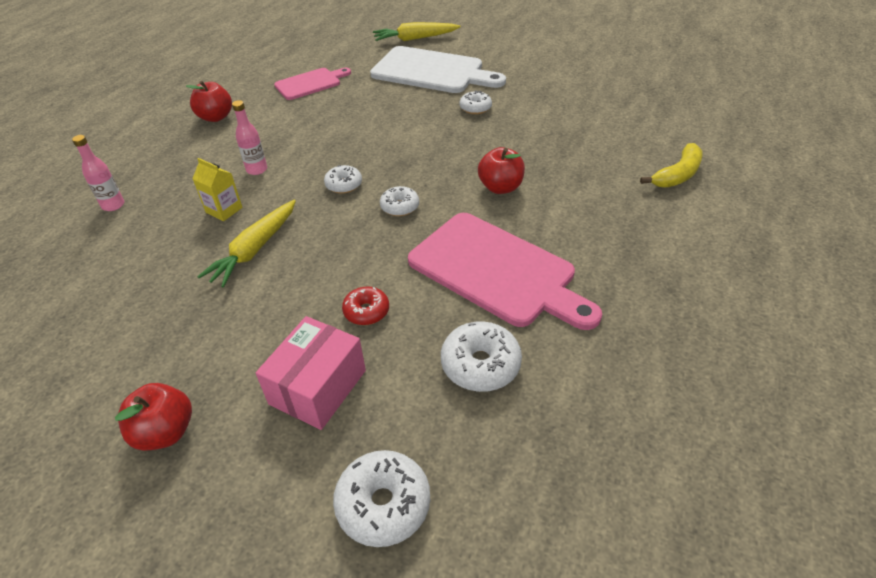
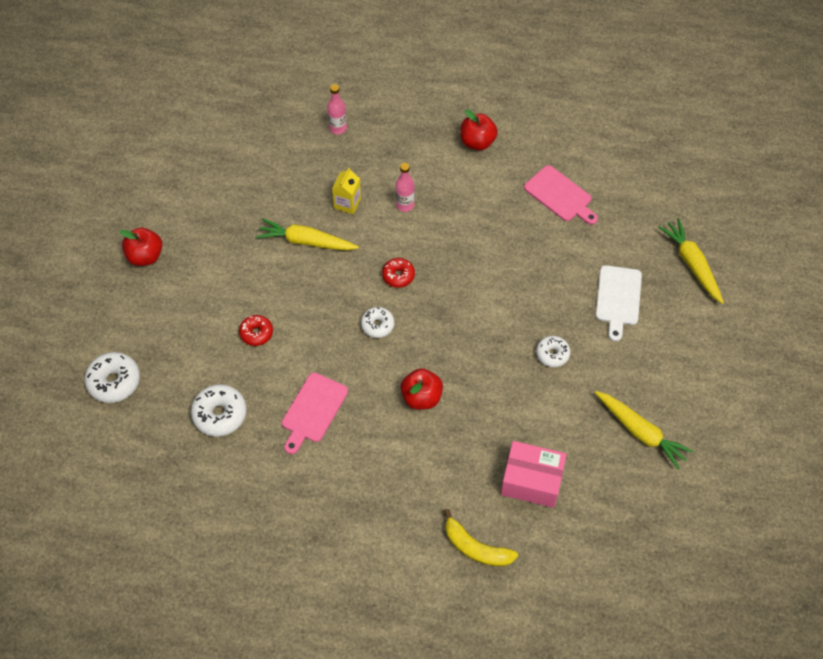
camera: 75 degrees right, 15 degrees up
pink box [256,316,366,430] -> pink box moved to [501,441,567,508]
white donut [324,165,362,194] -> red donut [382,258,415,288]
white cutting board [370,46,506,93] -> white cutting board [596,265,642,341], size x0.57
pink cutting board [408,213,602,330] -> pink cutting board [282,373,348,454], size x0.57
none -> yellow carrot [595,391,694,470]

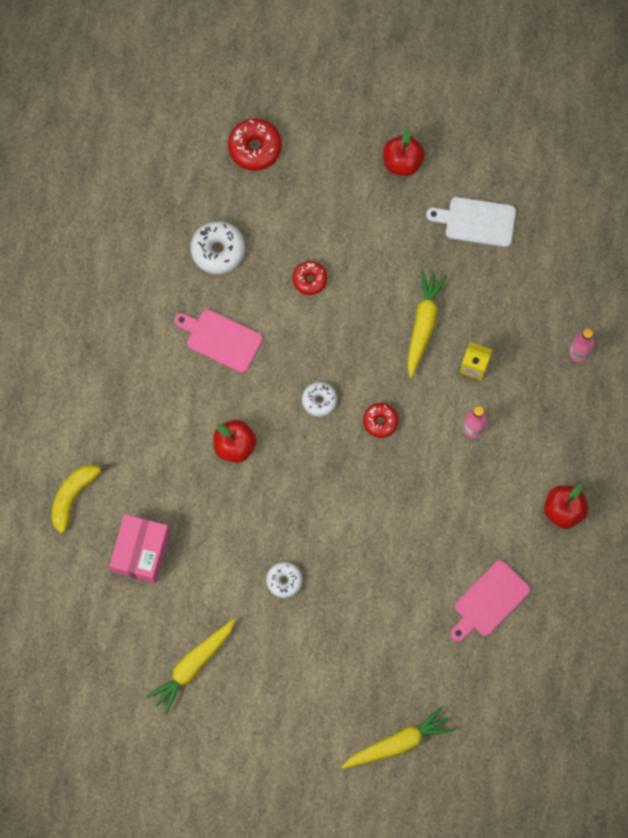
camera: 90 degrees right, 15 degrees up
white donut [84,352,140,403] -> red donut [228,118,282,171]
white cutting board [596,265,642,341] -> white cutting board moved to [426,197,516,247]

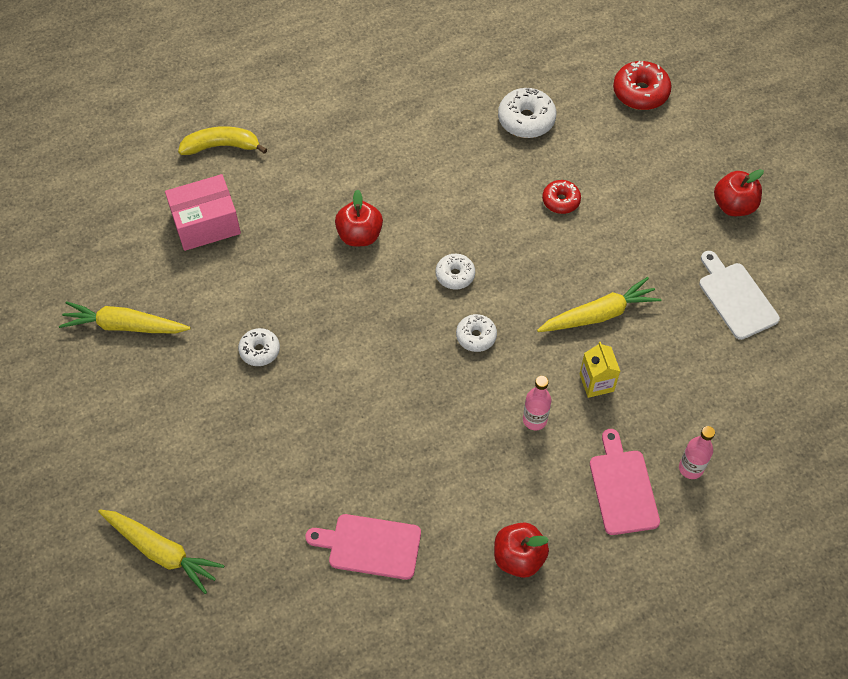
camera: 55 degrees right, 15 degrees down
pink cutting board [174,309,263,373] -> pink cutting board moved to [590,429,660,535]
red donut [363,403,399,438] -> white donut [456,314,497,352]

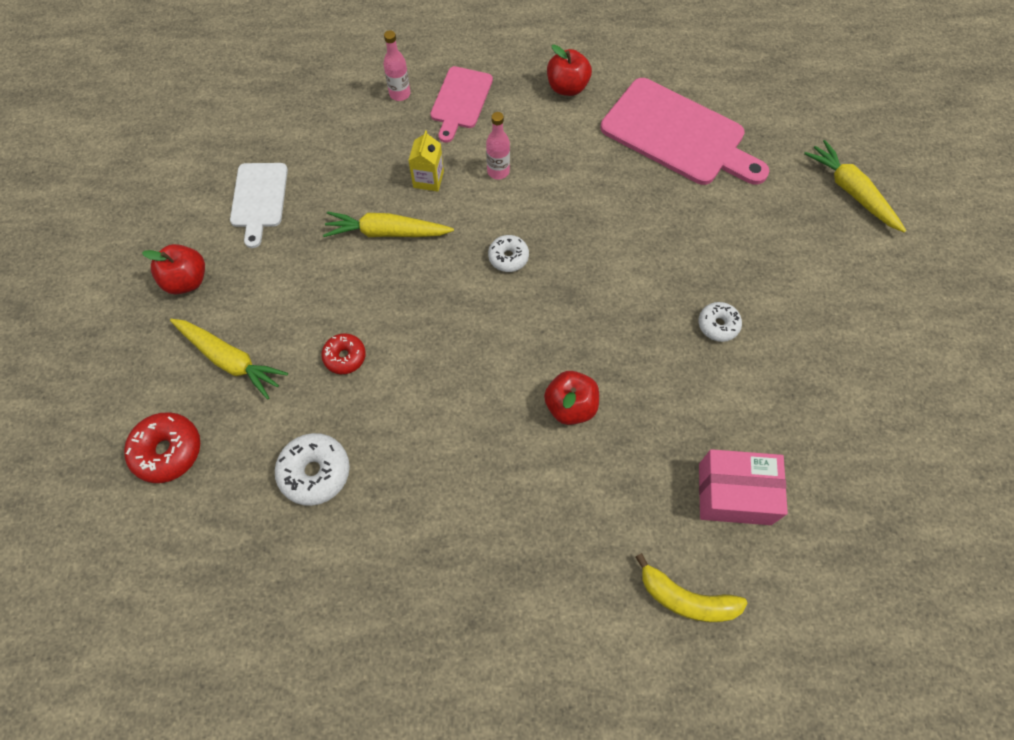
camera: 155 degrees left, 5 degrees up
yellow carrot [59,301,191,333] -> yellow carrot moved to [170,319,288,400]
pink cutting board [306,514,421,580] -> pink cutting board [601,78,769,185], size x1.75
white donut [436,254,475,290] -> none

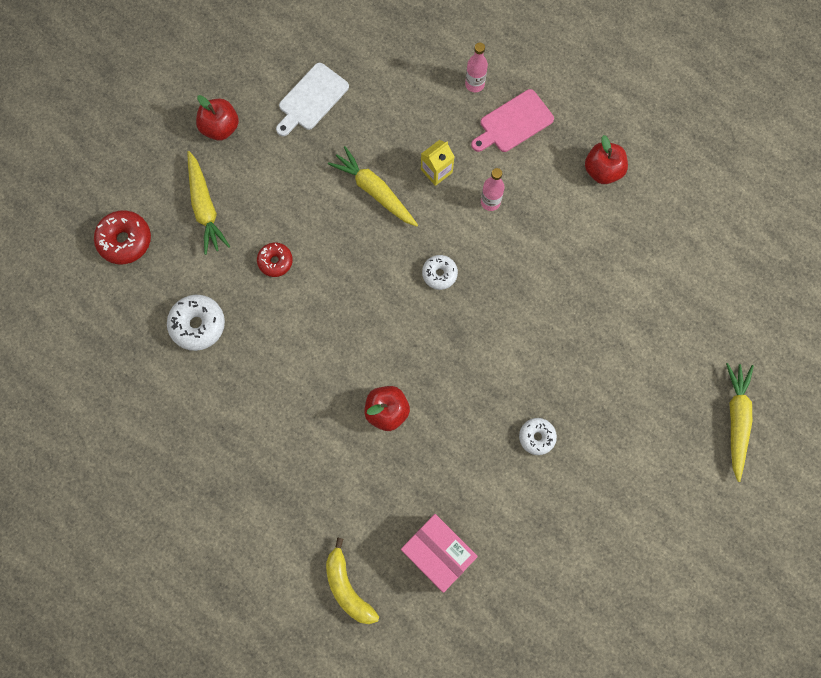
camera: 40 degrees right, 10 degrees up
pink cutting board [601,78,769,185] -> none

